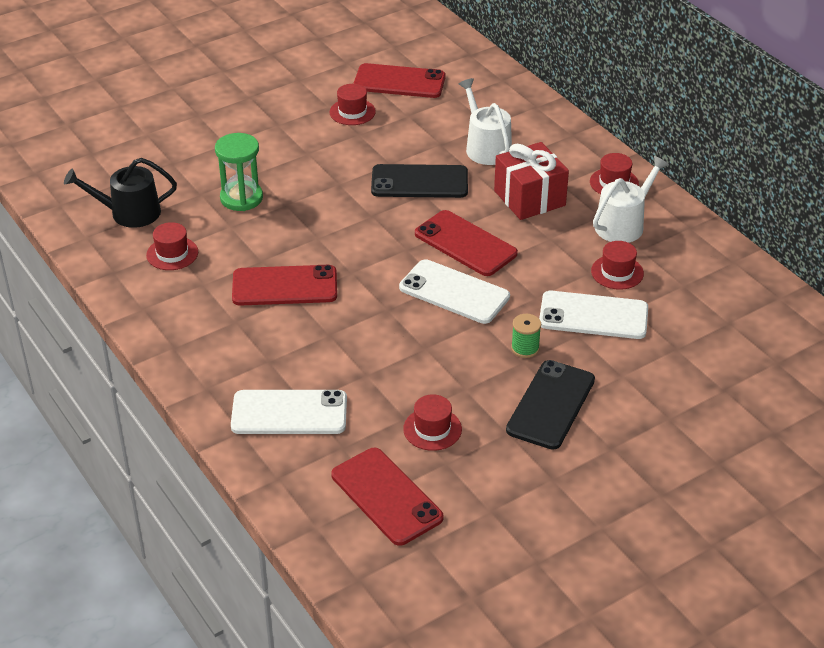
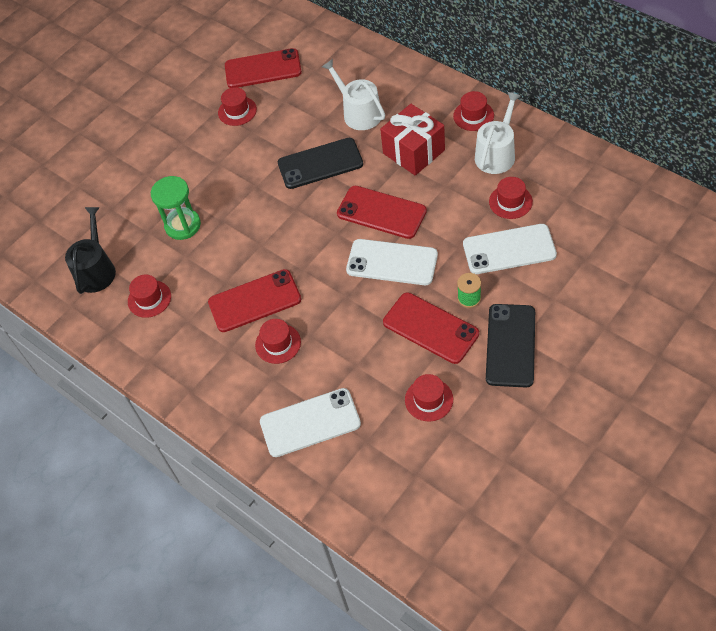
camera: 10 degrees left, 15 degrees up
black watering can [64,158,177,228] -> black watering can turned 120 degrees clockwise [65,207,116,294]
red phone [331,448,444,546] -> red phone moved to [383,292,479,364]
none -> red hat [255,319,301,364]

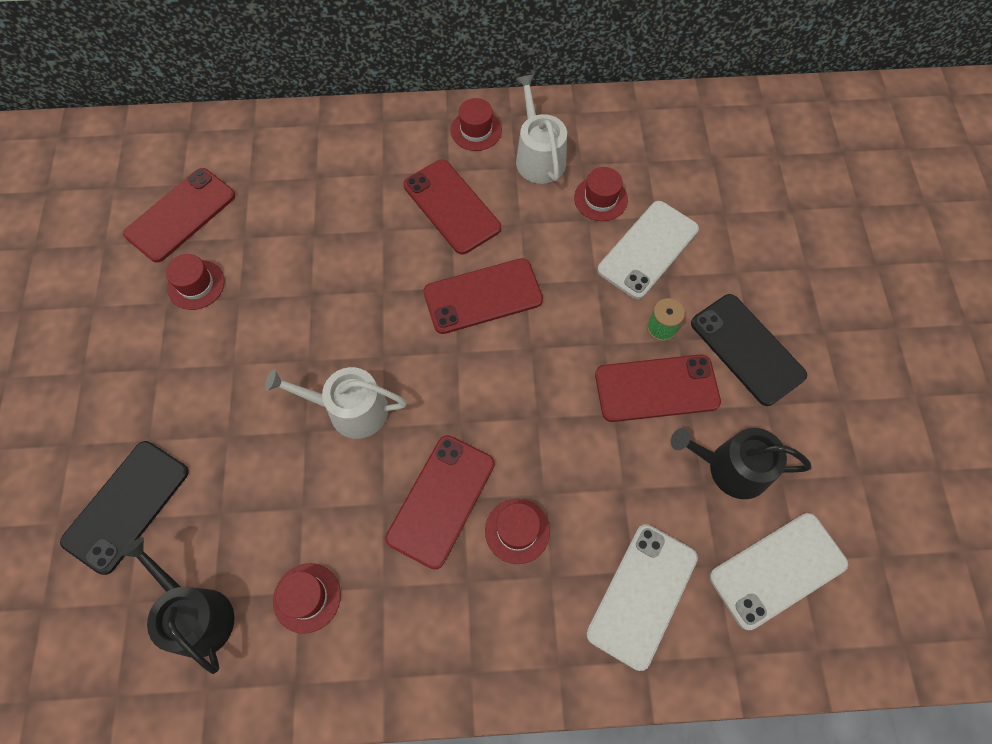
camera: 50 degrees left, 10 degrees up
green hourglass [151,176,201,240] -> none
black phone [278,138,363,189] -> black phone moved to [60,441,189,575]
white watering can [322,59,385,130] -> white watering can moved to [265,367,407,439]
white phone [346,239,438,285] -> white phone moved to [710,513,848,630]
red gift [380,104,445,175] -> red phone [403,159,501,254]
red hat [405,374,453,421] -> black watering can [671,428,812,499]

